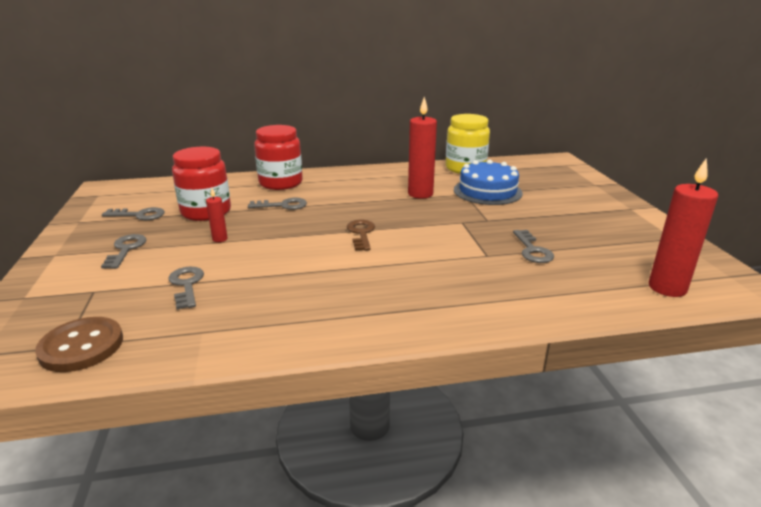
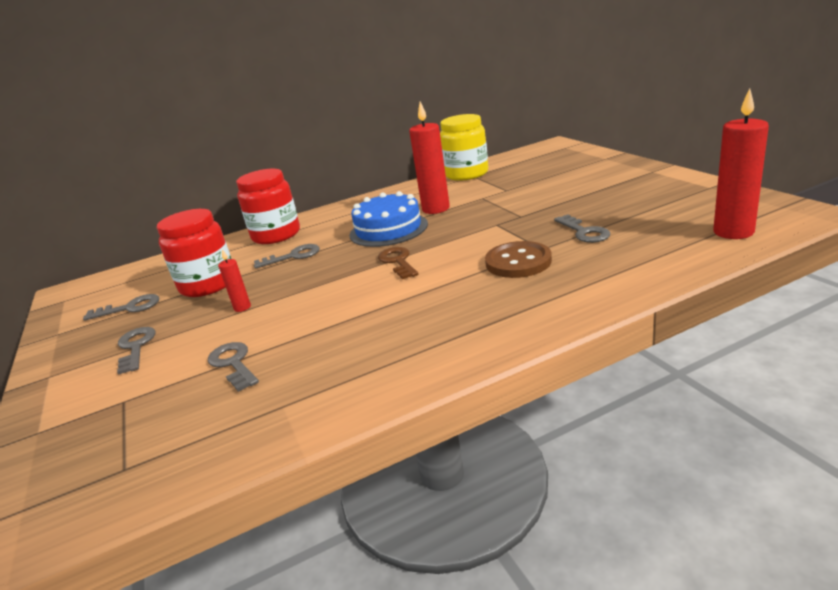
camera: 10 degrees left, 0 degrees up
brown button [35,317,123,372] -> brown button moved to [485,241,552,278]
blue cake [454,160,523,205] -> blue cake moved to [350,191,428,247]

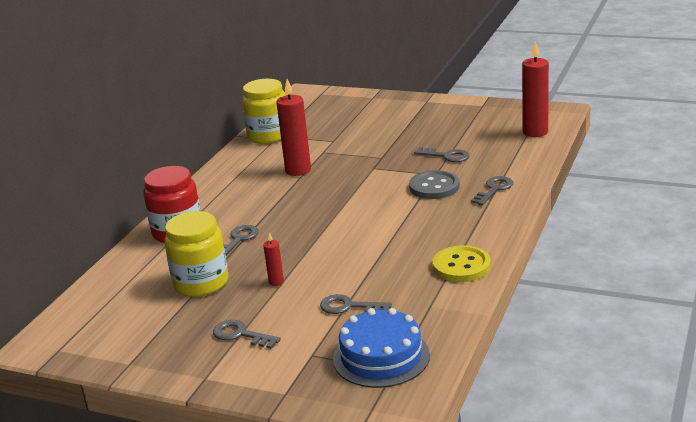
camera: 45 degrees left, 0 degrees up
grey key [83,294,159,321] -> grey key moved to [471,176,513,205]
red jar [157,209,232,297] -> yellow jar [164,211,229,297]
blue cake [350,191,428,247] -> blue cake moved to [333,308,430,388]
brown key [378,247,418,279] -> none
brown button [485,241,552,278] -> grey button [409,170,460,199]
none -> yellow button [432,245,491,282]

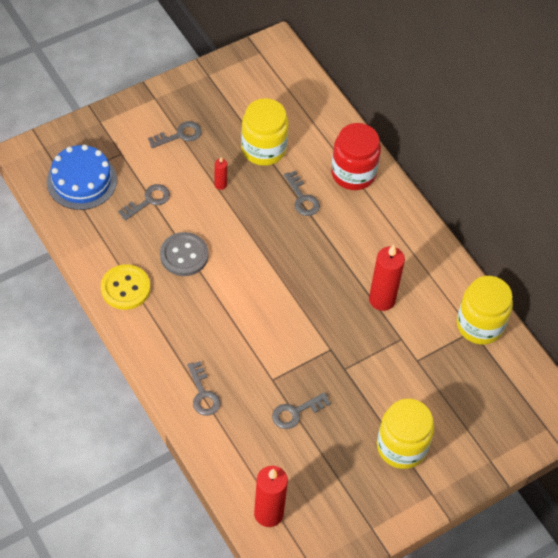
camera: 120 degrees right, 30 degrees up
grey button [409,170,460,199] -> grey button moved to [160,232,209,276]
none -> yellow jar [377,399,434,469]

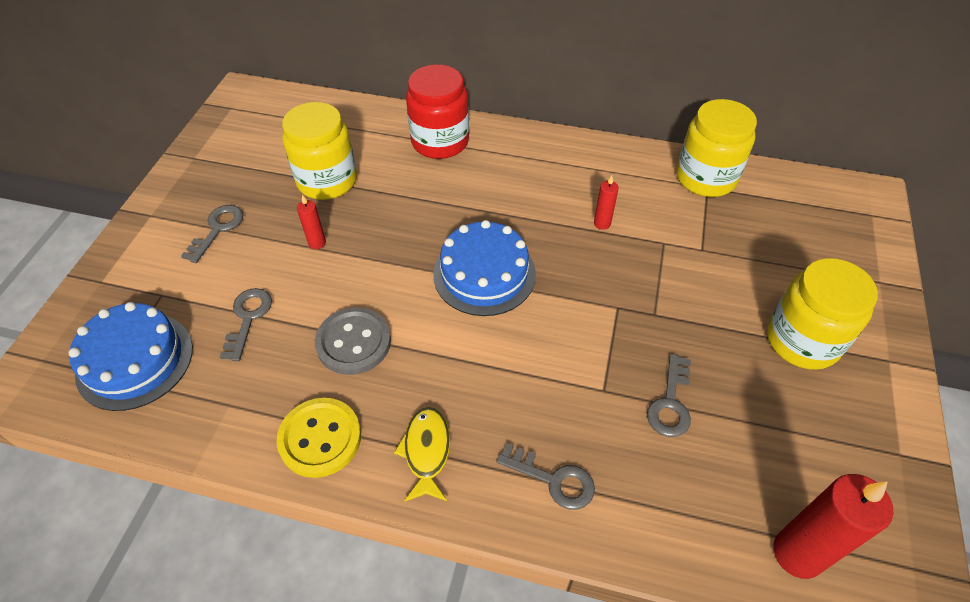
camera: 40 degrees left, 5 degrees down
grey key [284,171,320,216] -> none
red candle [369,245,405,311] -> red candle [594,175,619,230], size x0.48
none -> yellow fish [394,407,450,502]
none -> blue cake [433,220,536,316]

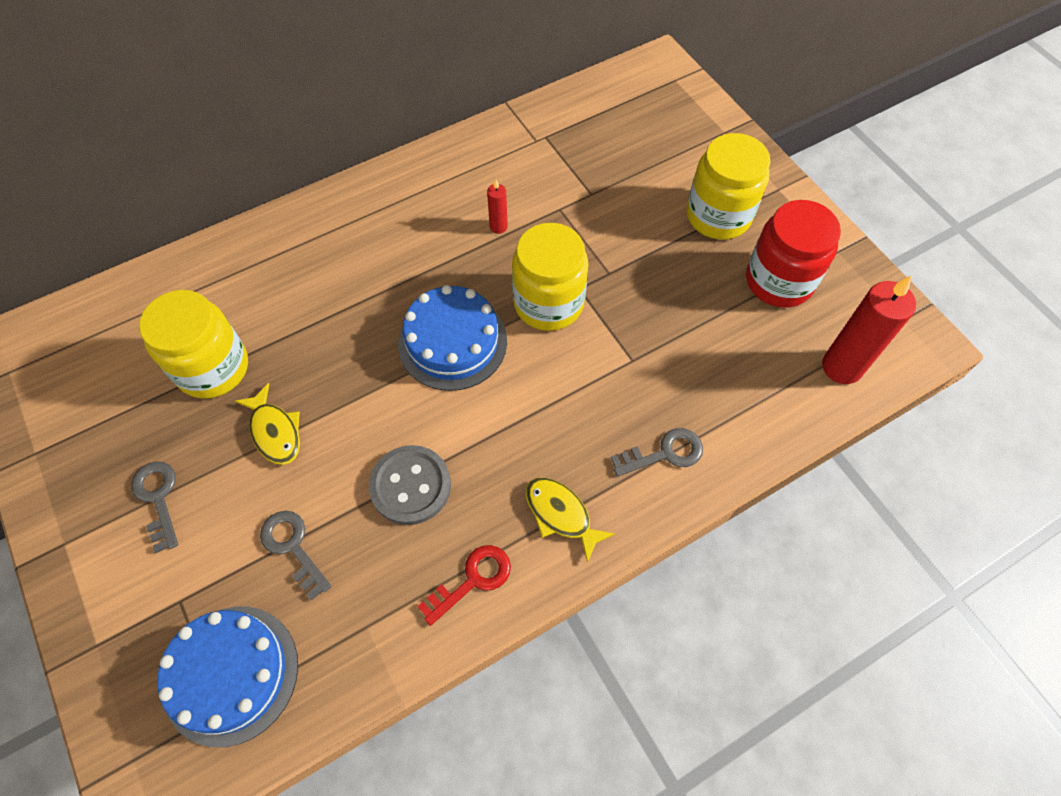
camera: 45 degrees left, 10 degrees up
yellow button [277,398,361,478] -> red key [417,545,511,626]
red candle [297,195,326,249] -> yellow fish [234,383,300,465]
red jar [406,64,469,159] -> red jar moved to [746,200,841,308]
grey key [647,354,691,437] -> none
yellow jar [677,99,757,197] -> yellow jar moved to [512,223,589,331]

